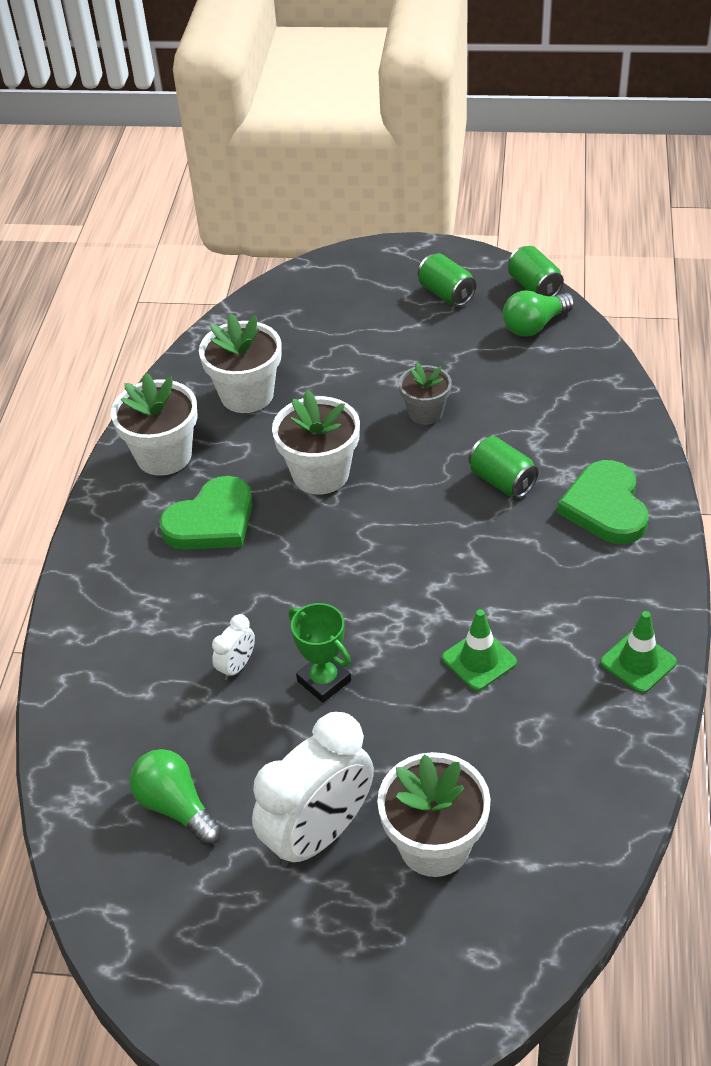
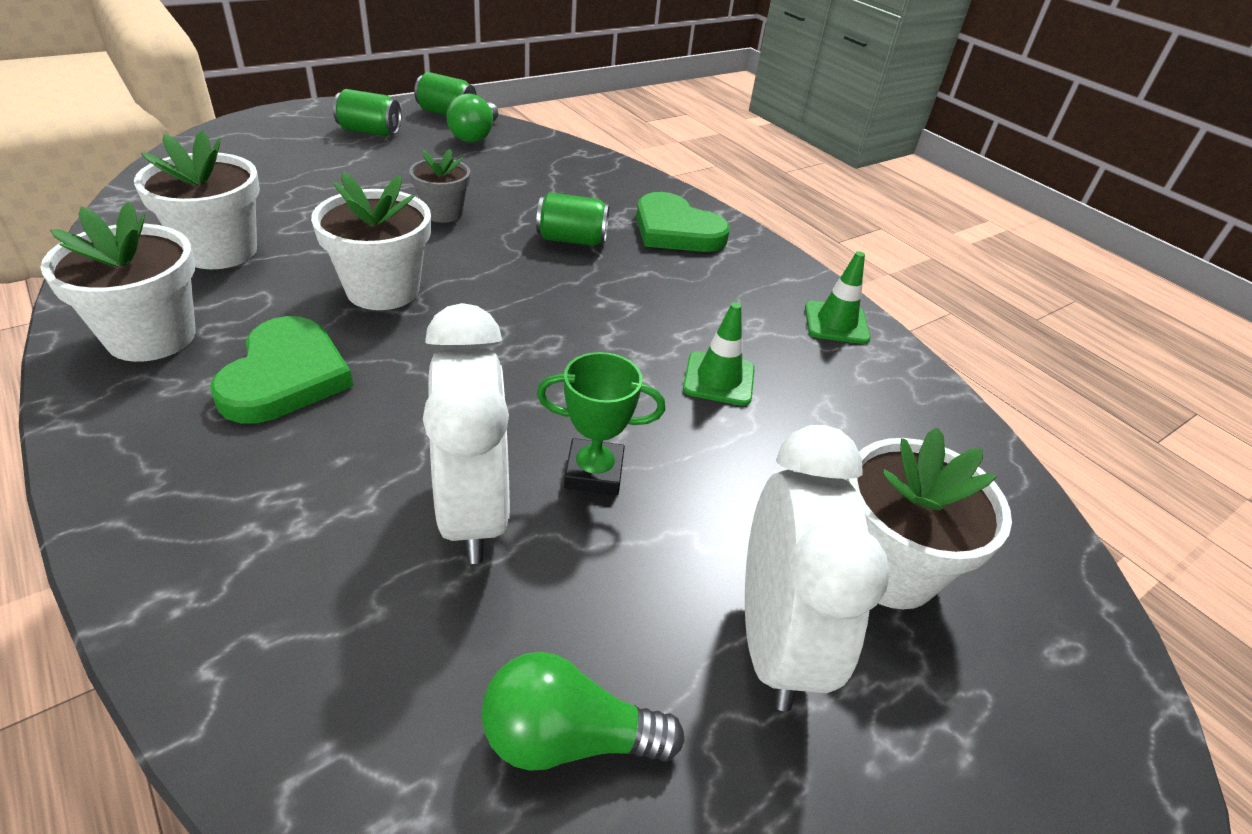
camera: 50 degrees left, 5 degrees down
white clock [212,614,255,680] -> white clock [423,303,510,564], size x2.28

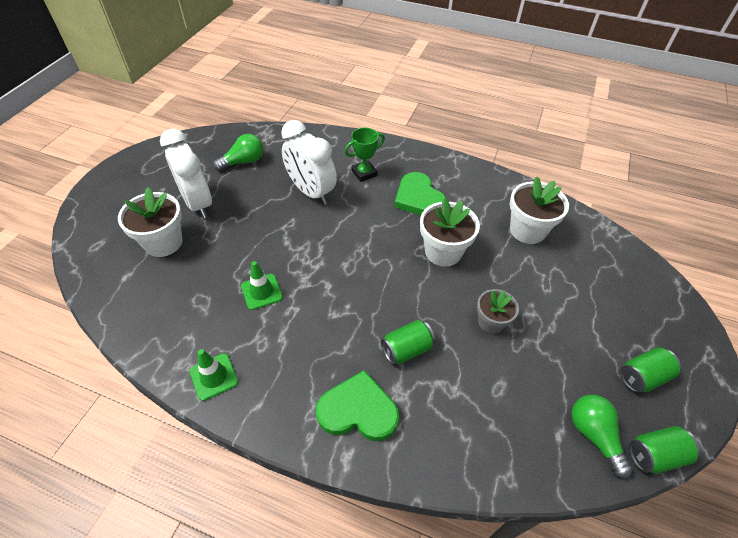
camera: 150 degrees right, 10 degrees up
white flower pot [40,202,196,362] -> none
green trophy [537,352,665,495] -> green trophy moved to [344,128,385,182]

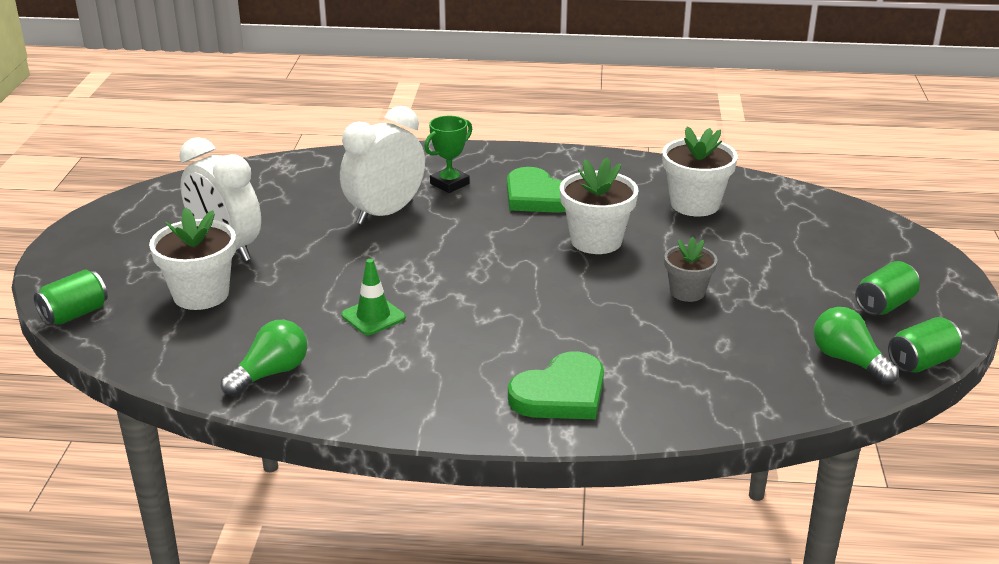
camera: 15 degrees left, 20 degrees down
green traffic cone [190,349,238,401] -> none
green light bulb [213,134,263,171] -> green light bulb moved to [221,320,307,396]
white clock [281,120,337,204] -> white clock turned 105 degrees clockwise [340,106,425,225]
green heart [316,370,399,441] -> green heart turned 150 degrees clockwise [508,351,604,419]
green can [381,320,435,365] -> green can moved to [34,269,108,326]

